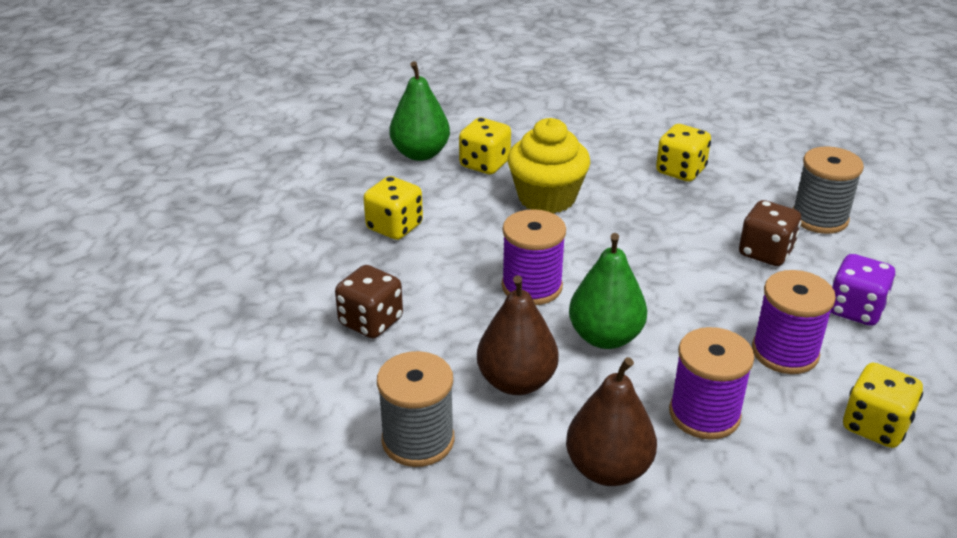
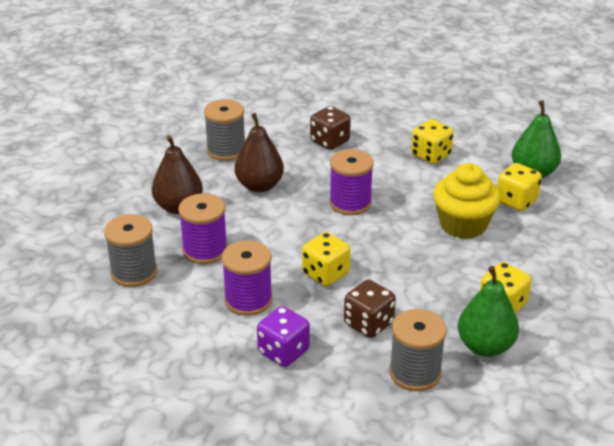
camera: 100 degrees right, 0 degrees up
green pear [569,233,647,349] -> green pear moved to [458,266,519,357]
yellow dice [843,363,923,448] -> yellow dice moved to [302,232,350,286]
none -> grey spool [104,214,157,287]

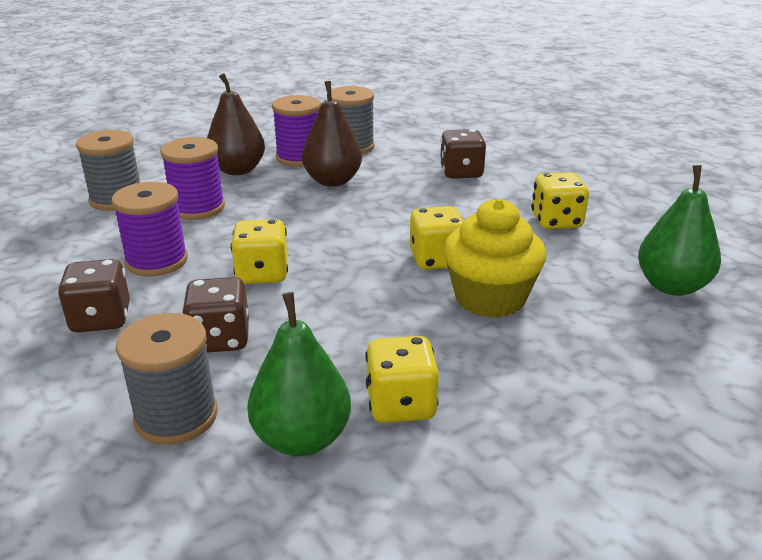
camera: 40 degrees right, 5 degrees down
purple dice [257,306,310,367] -> brown dice [58,259,130,333]
purple spool [329,149,374,215] -> purple spool moved to [272,95,321,167]
yellow dice [497,163,542,211] -> yellow dice moved to [410,206,464,270]

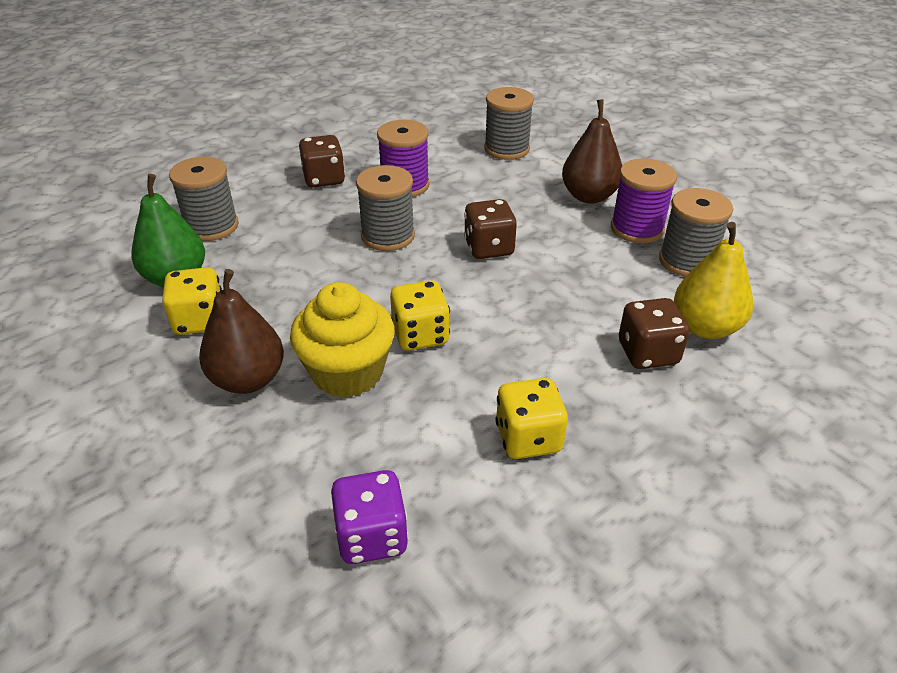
camera: 85 degrees right, 10 degrees up
purple spool [160,137,225,220] -> none
brown dice [182,277,249,353] -> brown dice moved to [464,199,517,259]
yellow dice [231,219,288,284] -> grey spool [356,165,415,251]
brown pear [302,81,362,187] -> brown pear moved to [199,269,284,394]
green pear [638,165,721,296] -> purple dice [331,470,409,564]
none -> yellow pear [674,222,753,339]

